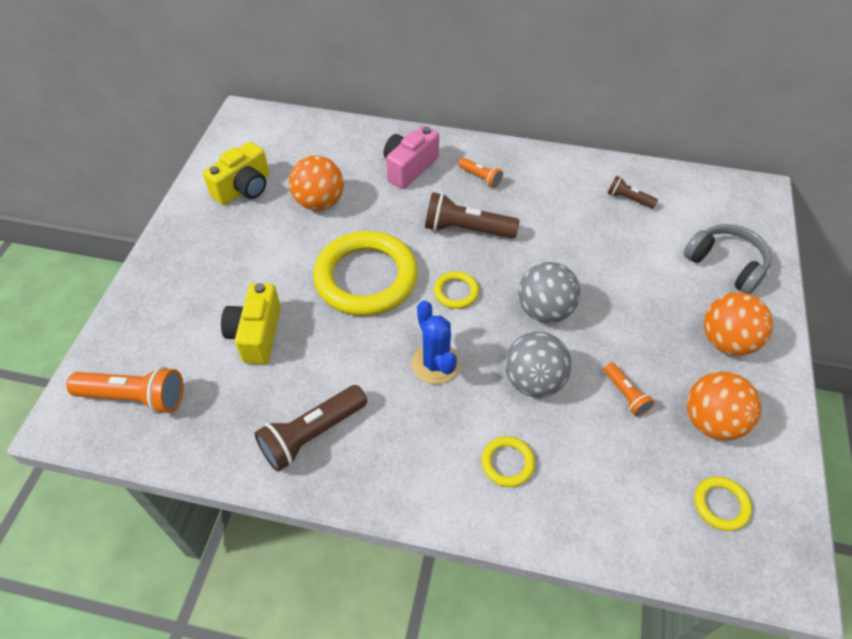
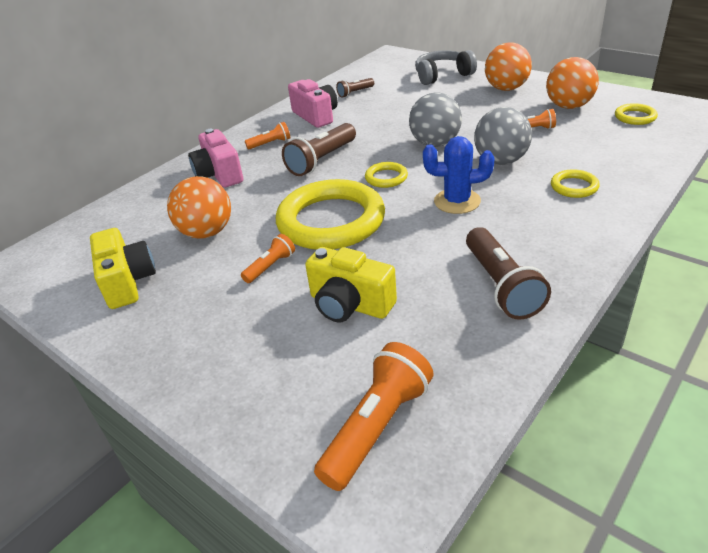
camera: 60 degrees left, 15 degrees down
none -> orange flashlight [241,234,295,283]
none -> pink camera [288,79,338,128]

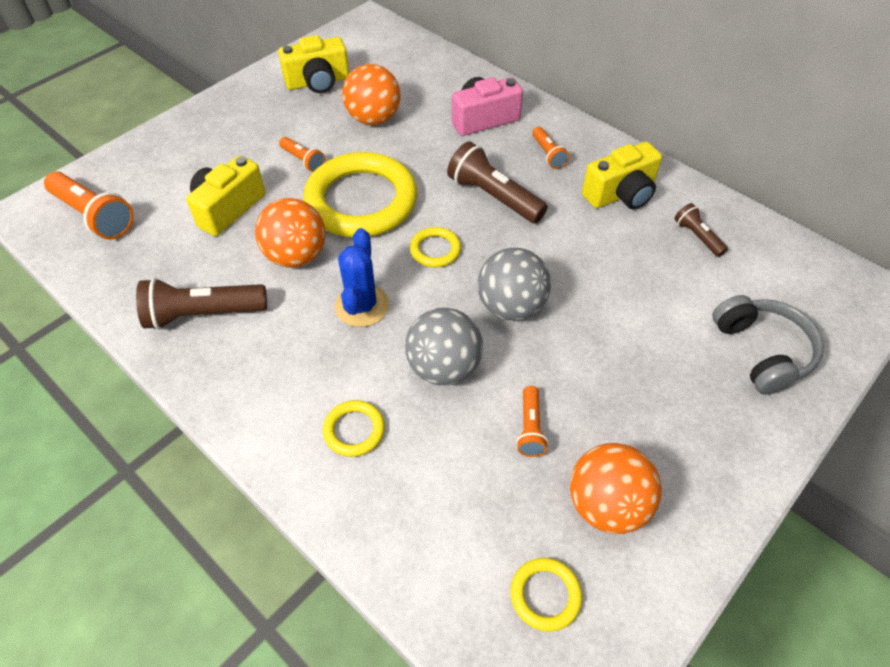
camera: 90 degrees right, 15 degrees up
pink camera [288,79,338,128] -> yellow camera [582,142,662,209]
orange ball [485,42,532,91] -> orange ball moved to [255,198,326,268]

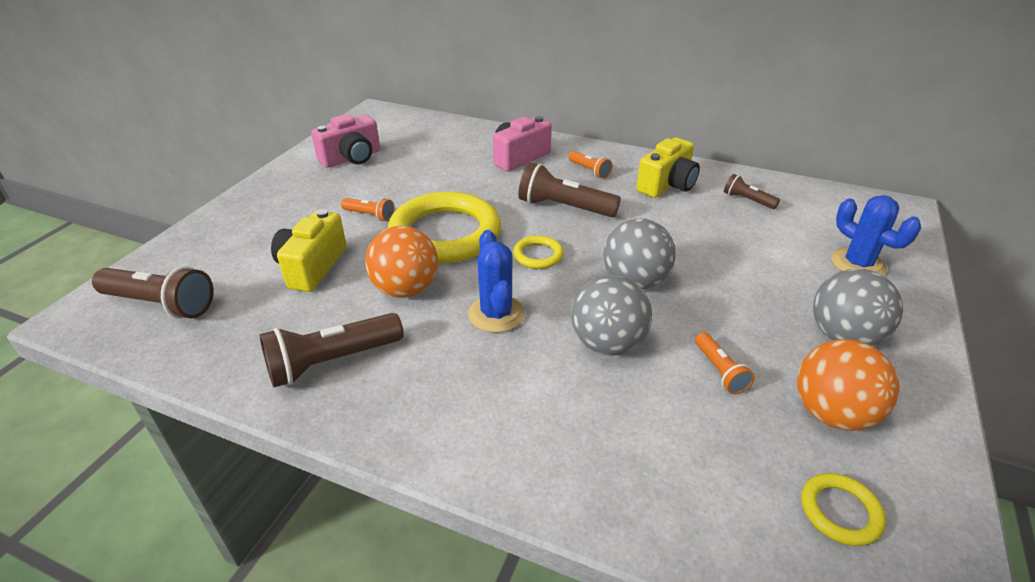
camera: 20 degrees left, 15 degrees down
orange flashlight [44,172,134,240] -> brown flashlight [92,266,214,319]
yellow camera [278,35,349,93] -> pink camera [311,114,380,168]
yellow ring [323,400,385,457] -> none
orange ball [342,64,401,125] -> none
grey headphones [712,295,824,395] -> blue cactus [831,195,921,275]
none -> grey ball [813,269,903,346]

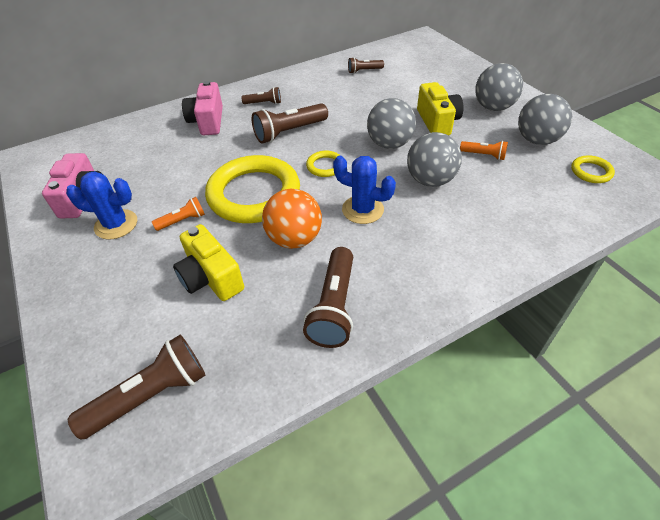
camera: 50 degrees left, 10 degrees up
orange flashlight [569,151,613,179] -> brown flashlight [241,87,281,104]
yellow camera [636,137,700,198] -> yellow camera moved to [417,82,464,136]
orange ball [797,339,900,431] -> grey ball [518,94,572,145]
blue cactus [831,195,921,275] -> blue cactus moved to [66,171,137,240]

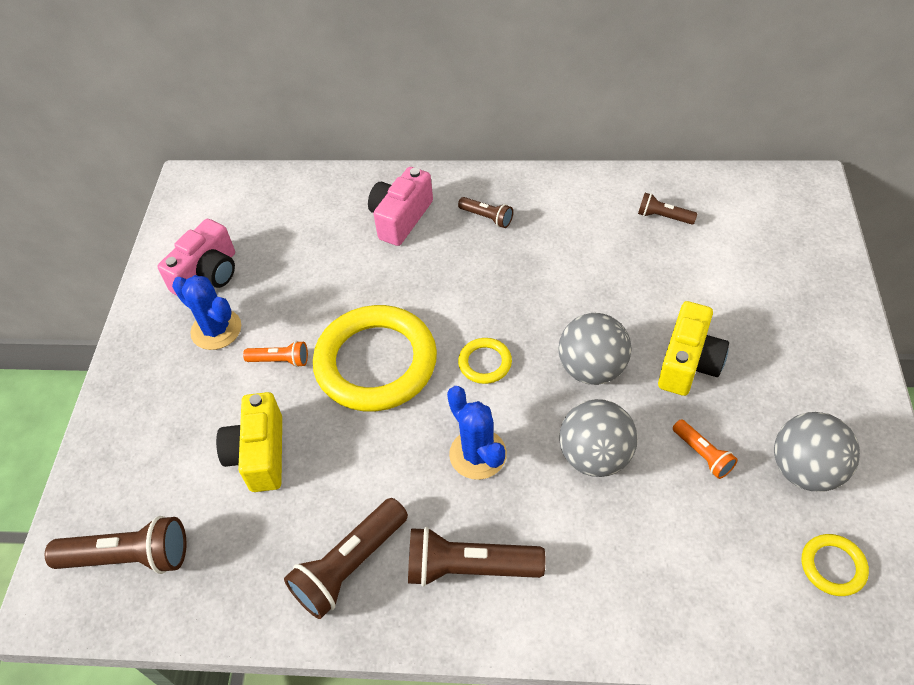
camera: 35 degrees right, 5 degrees up
brown flashlight [252,103,328,143] -> brown flashlight moved to [408,527,545,587]
orange ball [262,189,322,249] -> none
grey ball [475,63,523,111] -> none

